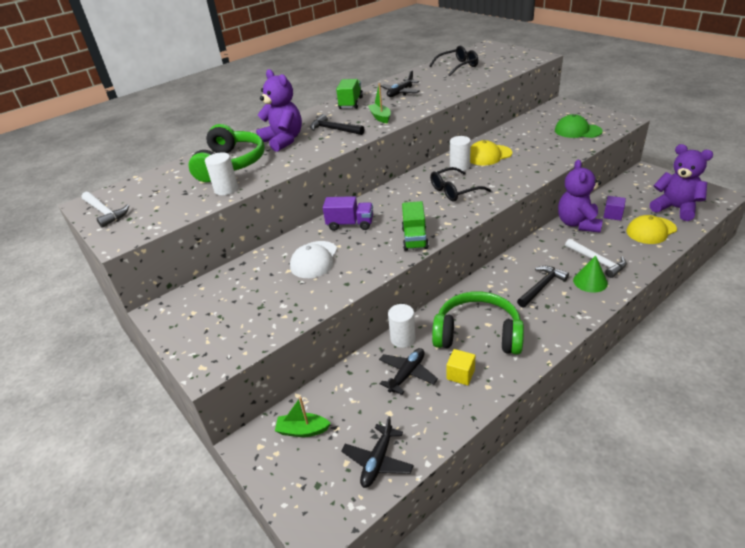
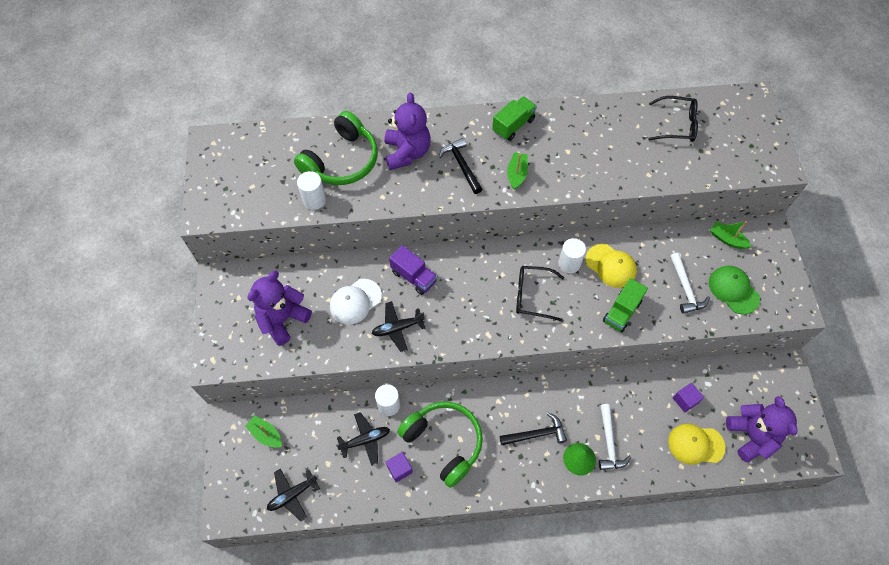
camera: 30 degrees right, 25 degrees up
white hammer [82,192,129,228] -> white hammer moved to [670,253,710,314]
black plane [380,70,420,97] -> black plane moved to [372,301,425,352]
green truck [402,201,429,251] -> green truck moved to [603,278,648,332]
yellow cube [446,349,475,385] -> purple cube [386,452,413,482]
yellow cap [470,140,512,166] -> yellow cap turned 150 degrees counterclockwise [585,244,637,288]
purple teddy bear [558,160,603,233] -> purple teddy bear moved to [247,271,312,346]
none -> green boat [710,221,752,249]

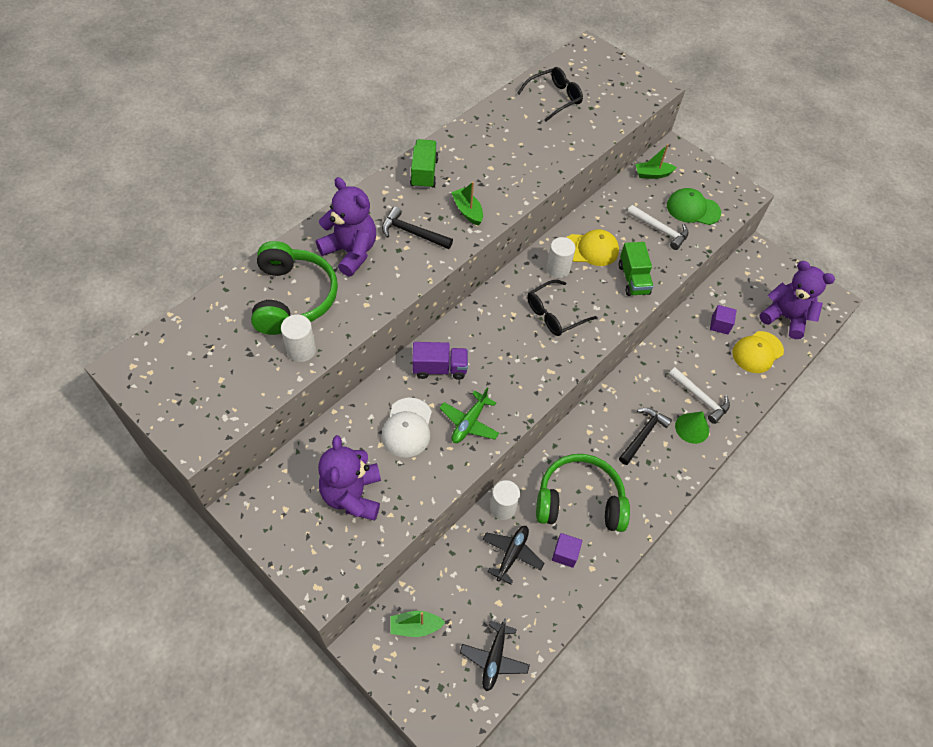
camera: 45 degrees left, 5 degrees down
black plane [372,301,425,352] -> green plane [440,388,499,443]

